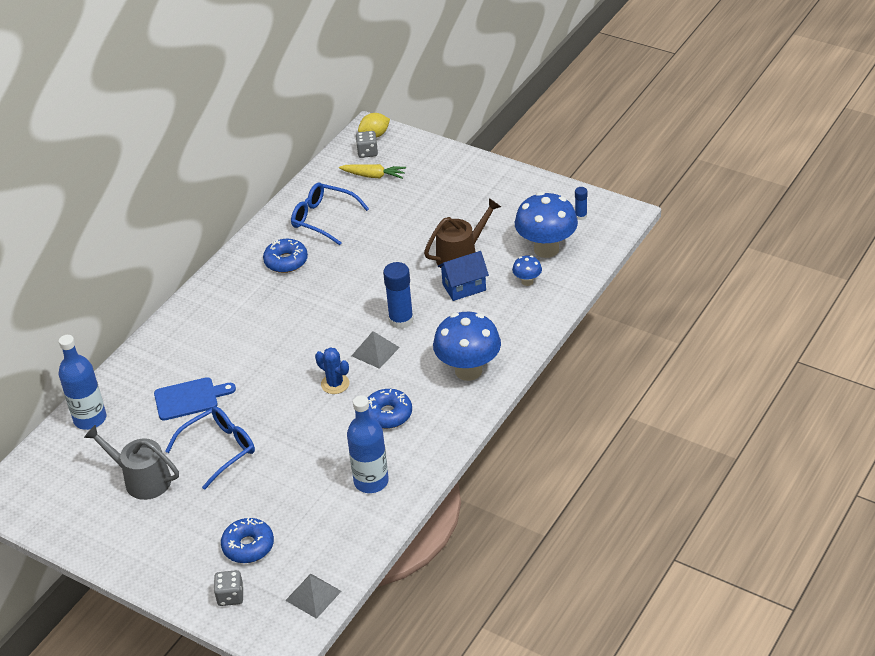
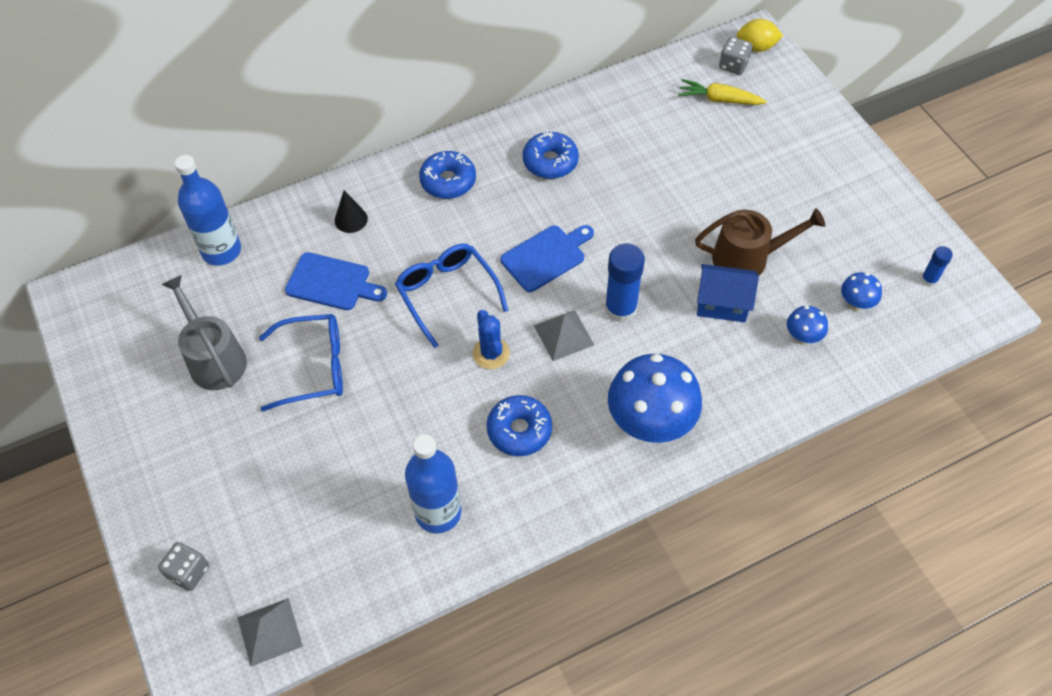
camera: 30 degrees right, 15 degrees up
blue donut [221,517,274,563] -> blue donut moved to [419,151,476,199]
blue glasses [291,183,369,245] -> blue glasses moved to [395,244,509,348]
yellow carrot [339,164,406,179] -> yellow carrot turned 150 degrees clockwise [678,79,767,105]
blue mushroom [515,192,578,258] -> blue mushroom [841,272,882,311], size x0.46
none -> black cone [335,190,368,233]
none -> blue cutting board [500,225,594,292]

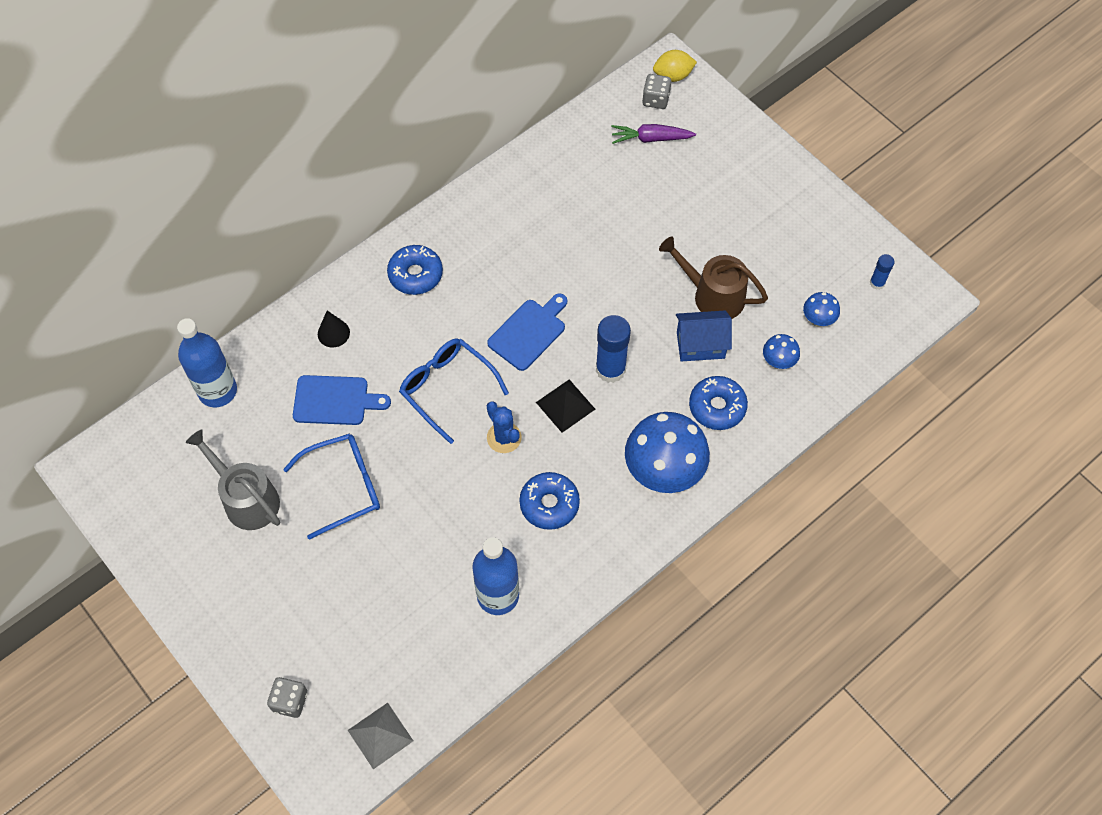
camera: 15 degrees left, 5 degrees up
blue donut [523,131,579,179] -> blue donut moved to [689,376,748,430]
grey pyramid [534,310,594,361] -> black pyramid [536,379,595,433]
yellow carrot [678,79,767,105] -> purple carrot [611,124,696,144]
brown watering can [695,208,825,276] -> brown watering can turned 135 degrees counterclockwise [659,237,768,319]

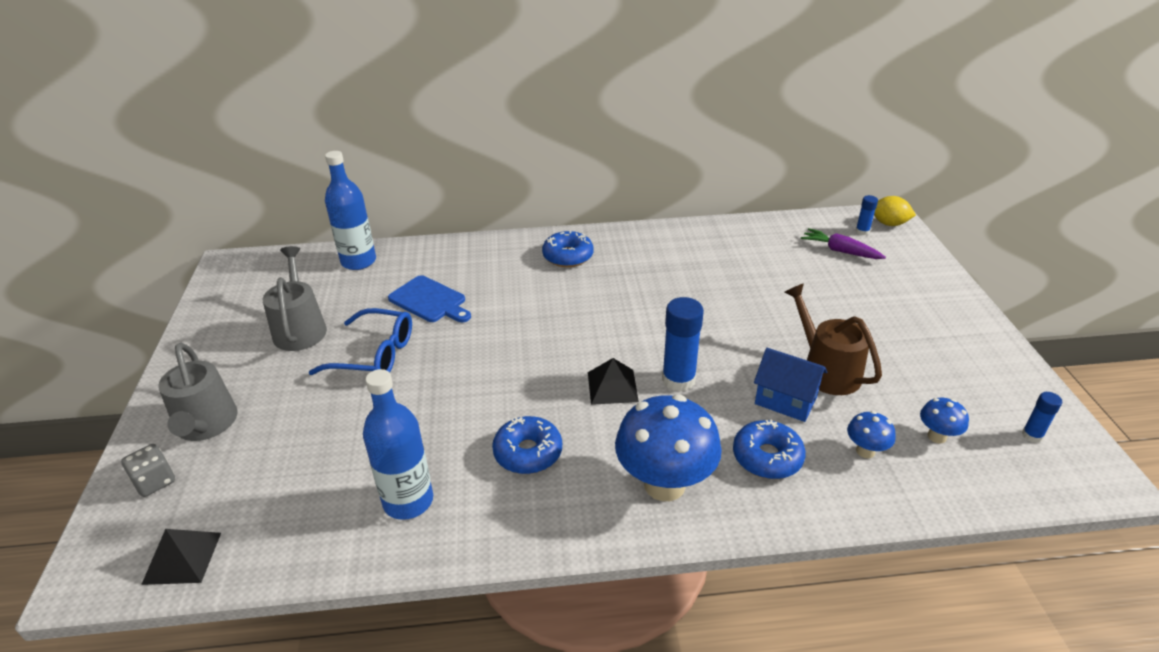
camera: 35 degrees right, 25 degrees down
black cone [318,311,350,347] -> none
grey pyramid [348,703,413,769] -> black pyramid [141,529,221,585]
blue glasses [399,338,509,444] -> none
blue cutting board [487,294,567,371] -> none
blue cactus [487,401,522,453] -> none
grey dice [642,74,671,109] -> blue glue stick [855,195,878,235]
none -> grey watering can [158,343,238,441]

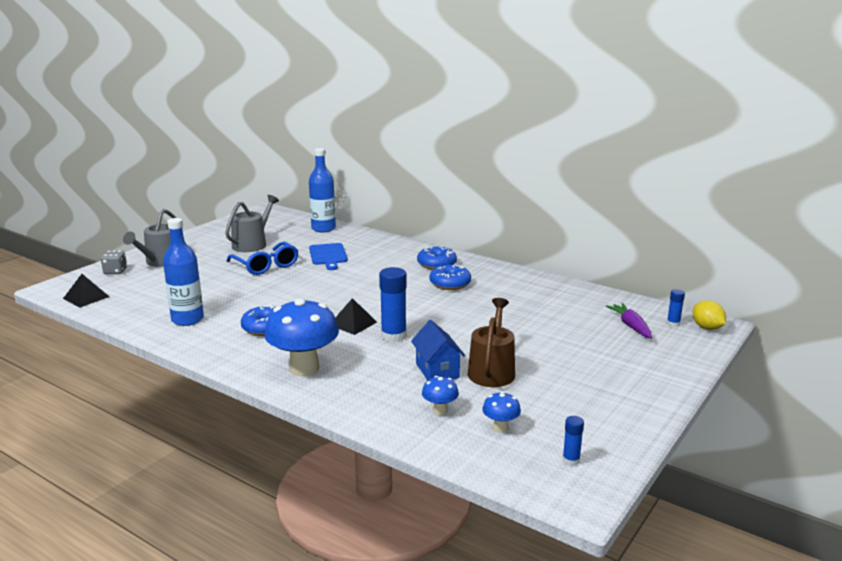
camera: 40 degrees right, 15 degrees down
blue donut [733,419,806,479] -> blue donut moved to [429,265,471,290]

